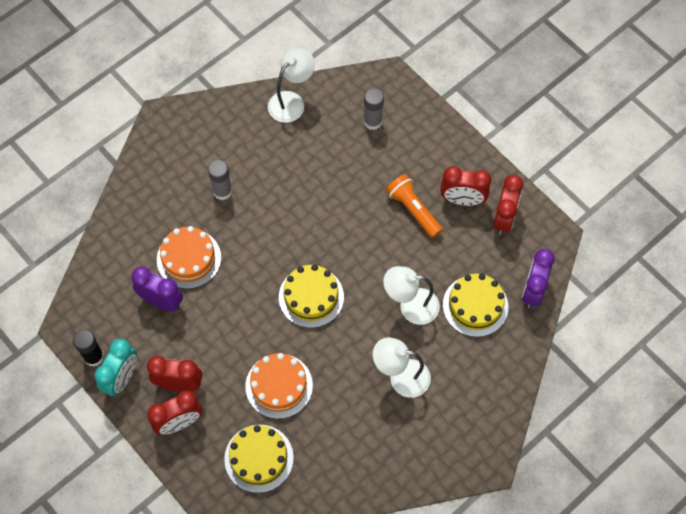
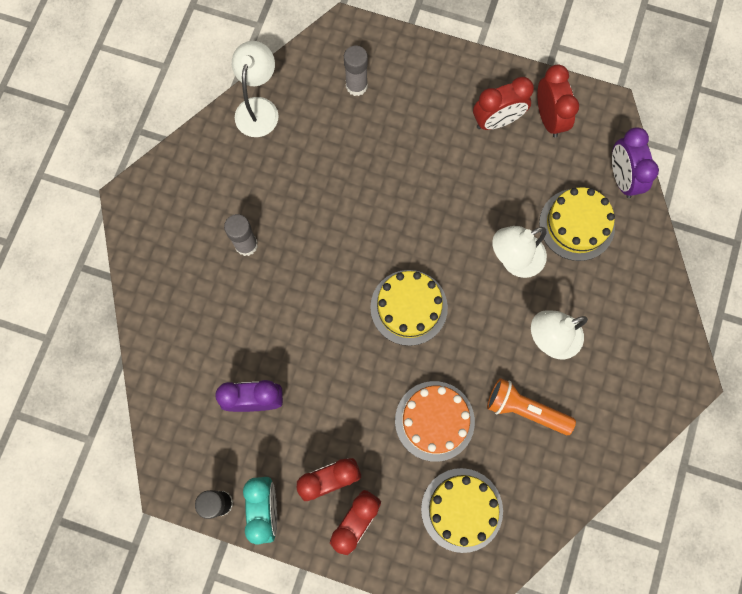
camera: 30 degrees left, 10 degrees up
orange cake [157,226,221,289] -> none
orange flashlight [386,174,443,238] -> orange flashlight moved to [487,378,576,435]

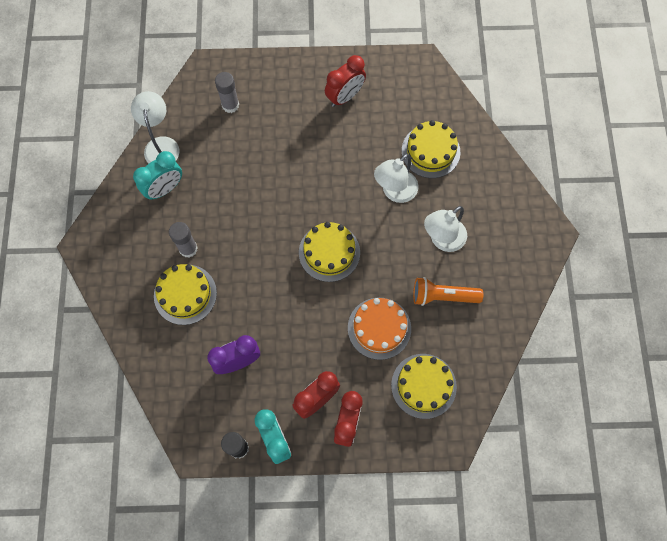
camera: 20 degrees left, 5 degrees down
red clock [537,64,579,138] -> none
purple clock [612,127,659,198] -> none
none -> turquoise clock [133,151,182,200]
none -> yellow cake [154,264,217,325]

